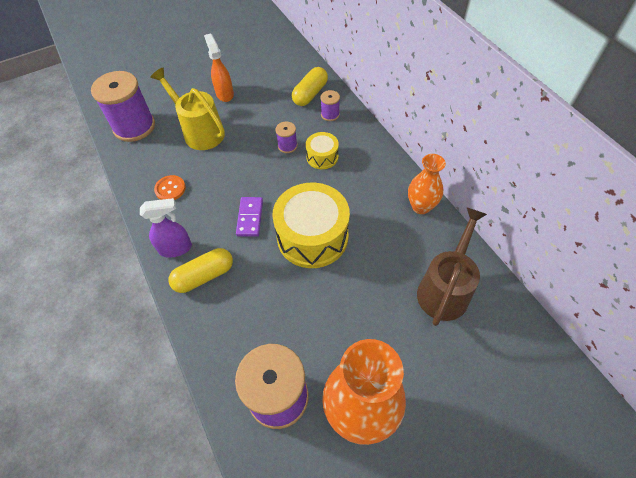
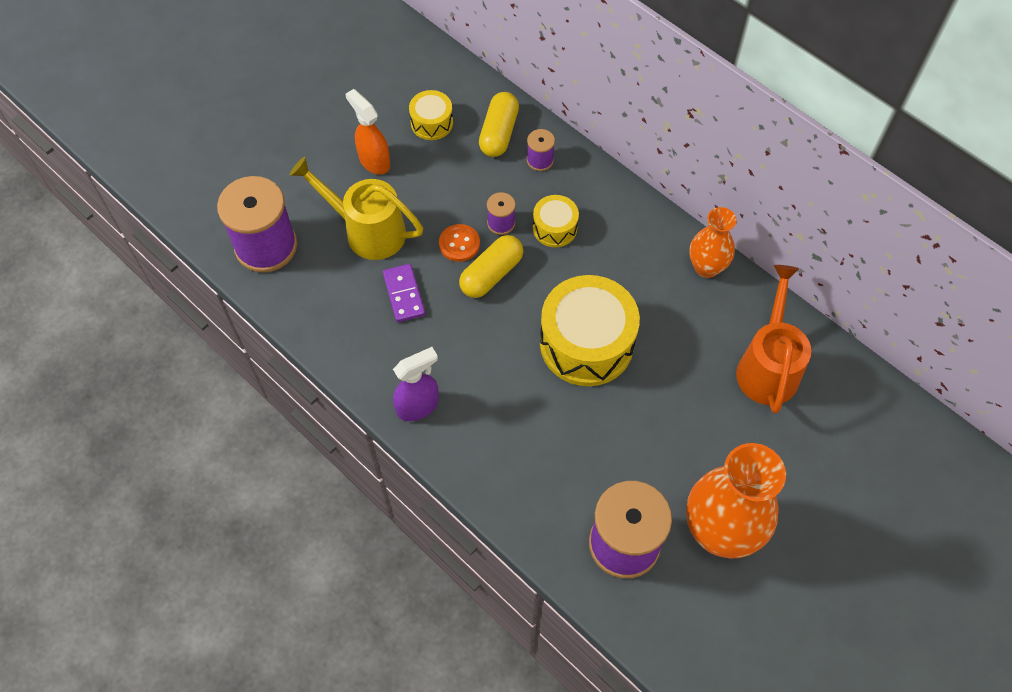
camera: 20 degrees left, 5 degrees up
orange button [154,175,186,200] -> orange button moved to [439,224,480,262]
yellow capsule [169,248,233,293] -> yellow capsule moved to [459,235,523,298]
purple domino [236,197,263,237] -> purple domino moved to [383,264,425,322]
brown watering can [417,208,487,326] -> orange watering can [736,265,811,413]
none -> yellow drum [409,90,453,140]

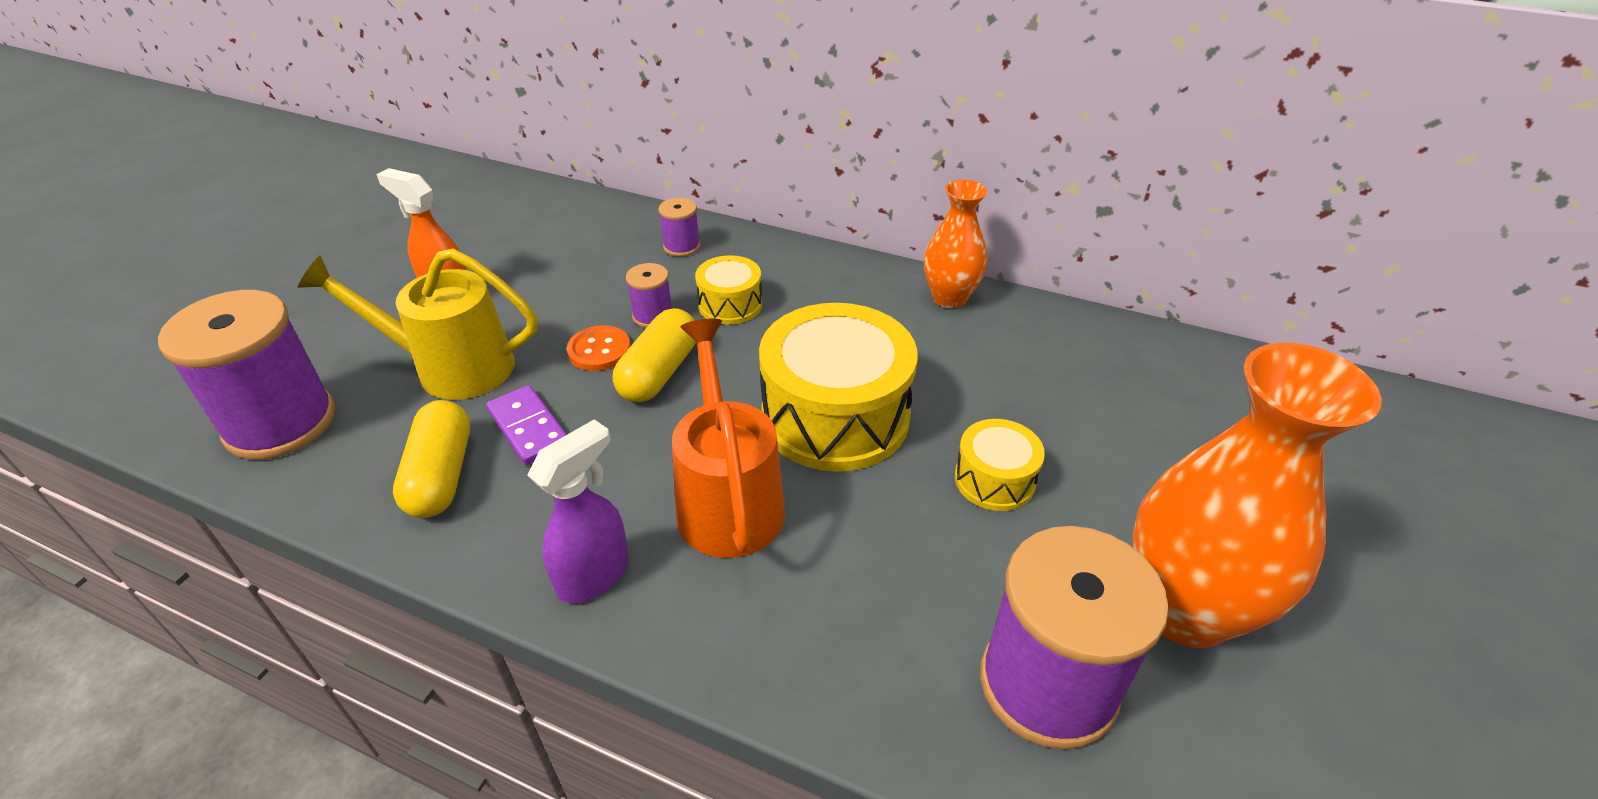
camera: 20 degrees left, 20 degrees down
yellow drum [409,90,453,140] -> yellow drum moved to [955,419,1045,511]
yellow capsule [479,92,519,157] -> yellow capsule moved to [393,400,470,518]
orange watering can [736,265,811,413] -> orange watering can moved to [672,319,785,558]

